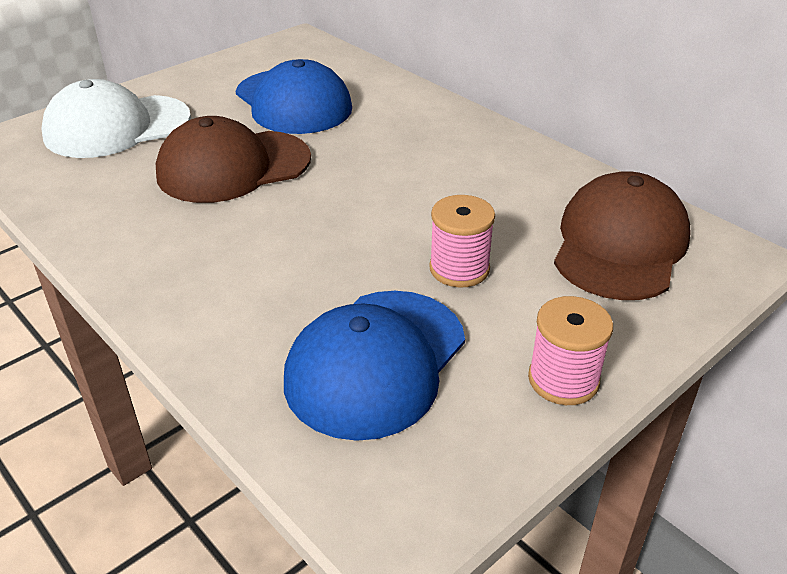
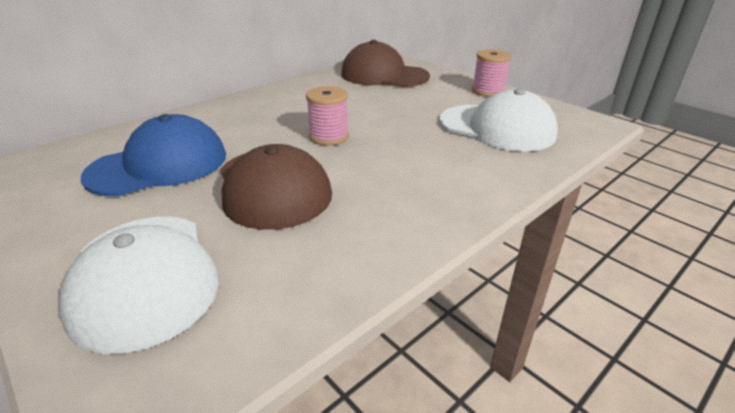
camera: 90 degrees left, 5 degrees down
blue cap [284,291,465,441] -> white cap [440,89,558,152]
pink spool [429,195,495,287] -> pink spool moved to [306,86,349,145]

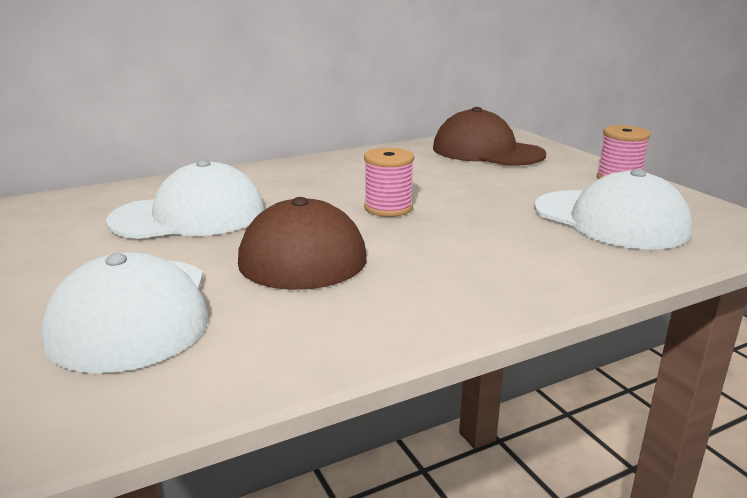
camera: 15 degrees right, 10 degrees down
blue cap [81,114,226,196] -> white cap [106,159,264,239]

